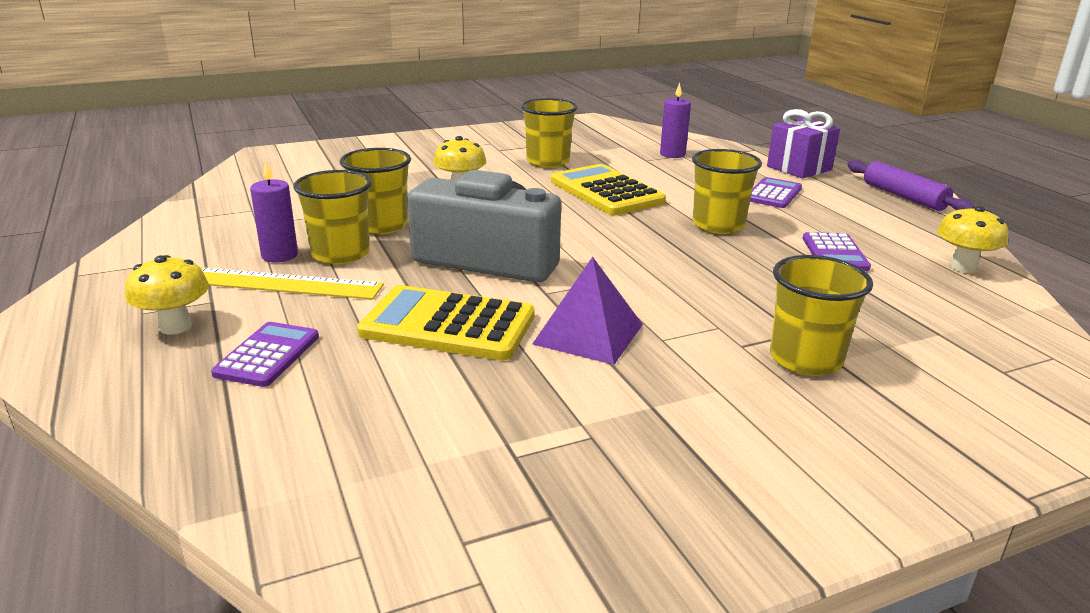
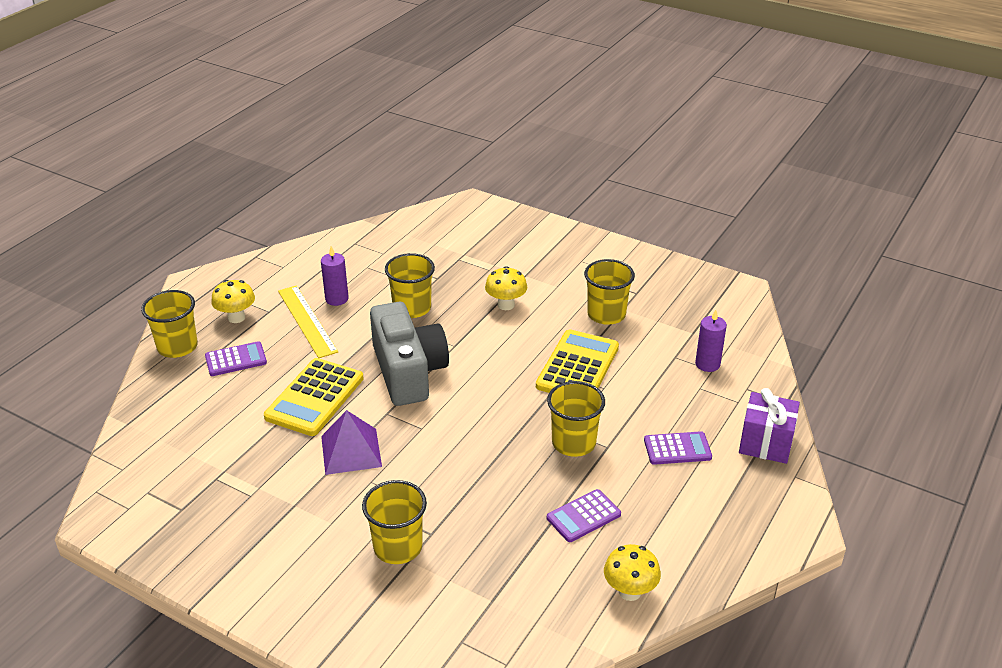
camera: 55 degrees right, 10 degrees up
yellow cup [293,170,372,264] -> yellow cup moved to [141,290,198,358]
yellow calculator [357,285,535,361] -> yellow calculator turned 135 degrees counterclockwise [264,358,364,436]
purple rolling pin [847,160,975,211] -> none

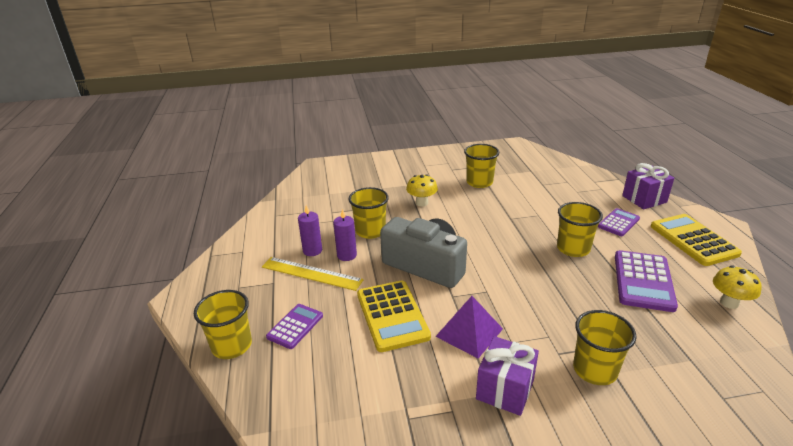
camera: 40 degrees left, 5 degrees down
yellow mushroom [211,280,255,323] -> none
yellow calculator [536,329,619,393] -> yellow calculator moved to [651,214,742,266]
purple calculator [547,489,621,542] -> purple calculator [615,250,678,312], size x1.66
purple candle [695,310,727,372] -> purple candle moved to [333,209,357,261]
none -> purple gift [476,336,539,416]

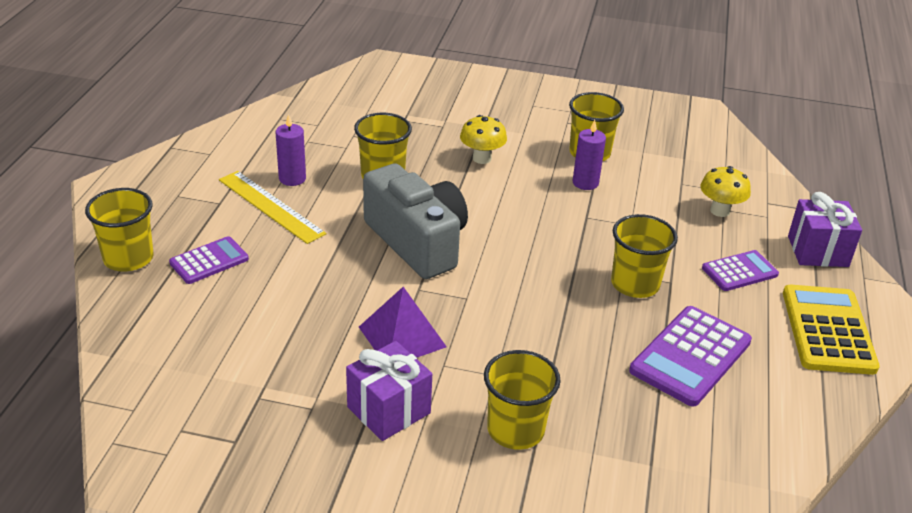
camera: 20 degrees right, 5 degrees up
purple candle [333,209,357,261] -> purple candle moved to [573,120,606,190]
yellow calculator [357,280,431,352] -> none
yellow mushroom [713,266,761,309] -> yellow mushroom moved to [700,166,751,217]

